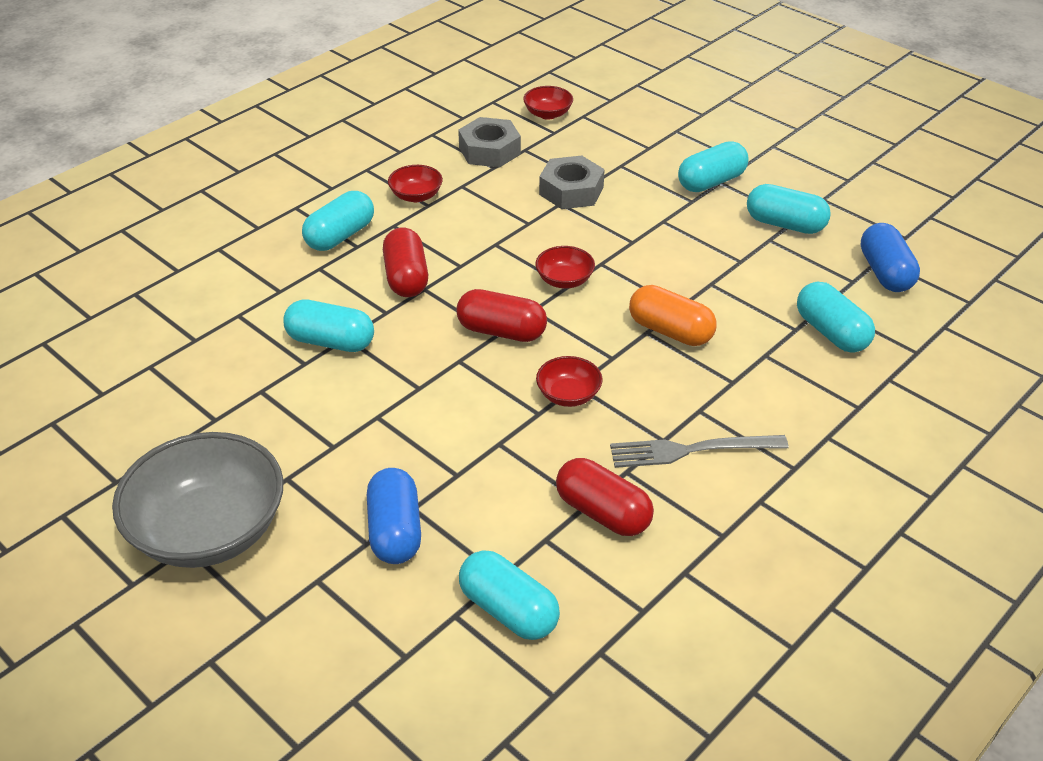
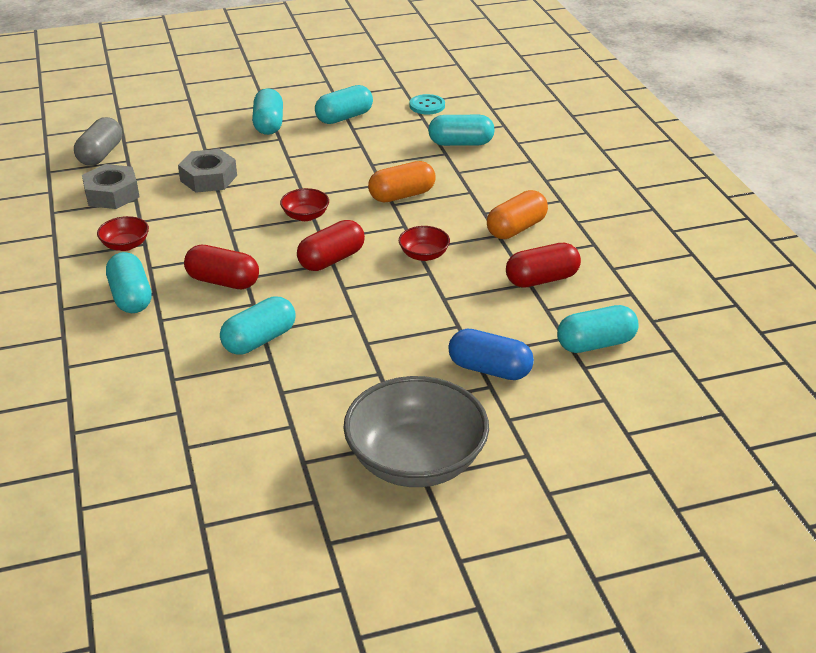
camera: 60 degrees left, 5 degrees down
red bowl [523,86,573,120] -> grey capsule [74,117,122,166]
grey fork [610,435,789,468] -> orange capsule [487,190,548,239]
blue capsule [861,223,920,292] -> turquoise button [410,94,445,114]

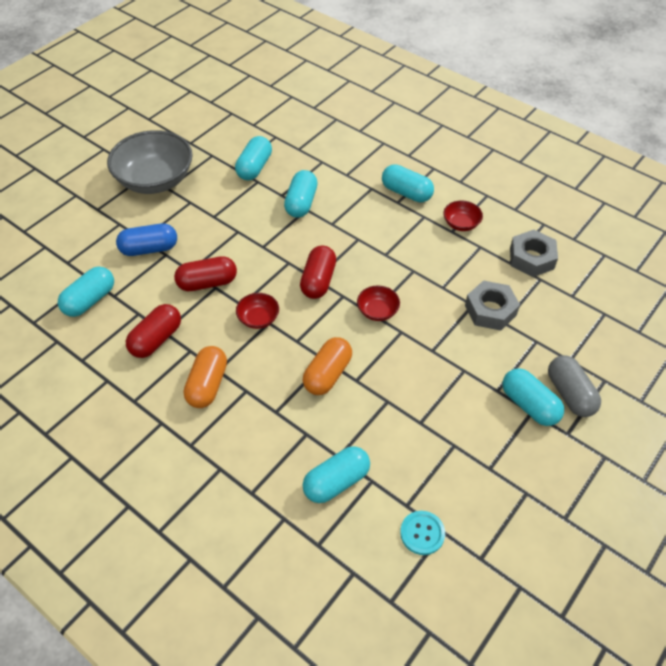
camera: 145 degrees right, 15 degrees up
grey capsule [74,117,122,166] -> grey capsule moved to [548,355,601,417]
red capsule [184,245,259,289] -> red capsule moved to [174,256,237,291]
turquoise capsule [315,85,373,124] -> turquoise capsule moved to [235,136,272,180]

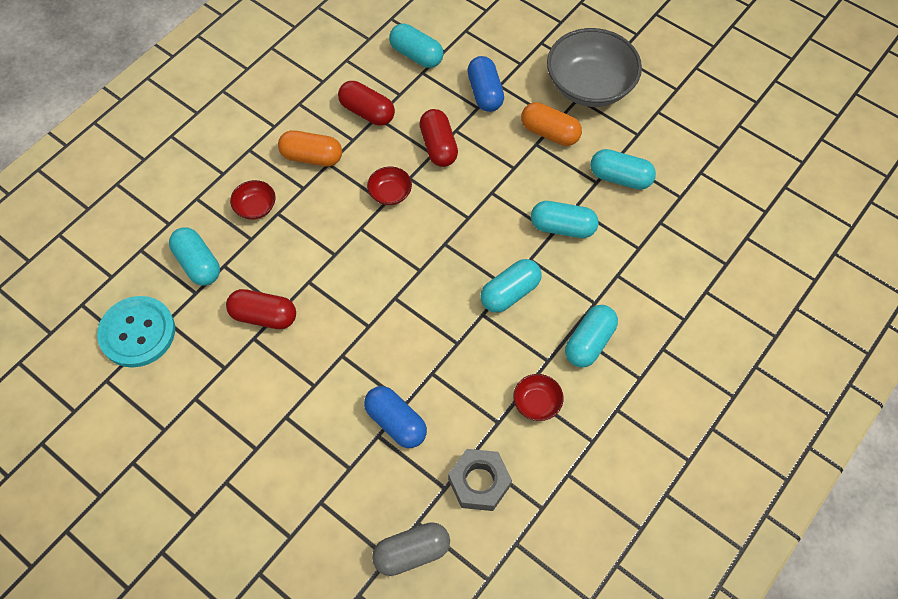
camera: 90 degrees right, 10 degrees up
red capsule [300,246,336,299] -> red capsule moved to [226,289,296,329]
orange capsule [303,337,352,395] -> orange capsule moved to [521,102,582,146]
red bowl [357,285,400,321] -> red bowl moved to [230,180,275,220]
turquoise button [400,511,445,555] -> turquoise button [97,296,175,368], size x1.84
grey nut [465,280,520,331] -> blue capsule [364,386,427,448]
turquoise capsule [502,368,564,426] -> turquoise capsule moved to [480,259,542,313]
grey capsule [548,355,601,417] -> grey capsule moved to [372,522,450,576]

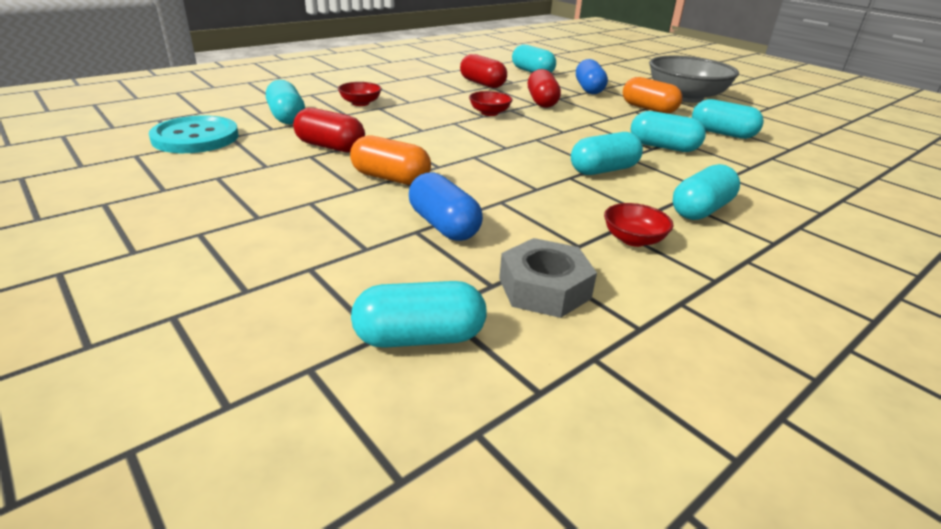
camera: 10 degrees right, 30 degrees down
orange capsule [278,130,342,166] -> orange capsule moved to [350,135,431,185]
grey capsule [372,522,450,576] -> turquoise capsule [351,281,487,348]

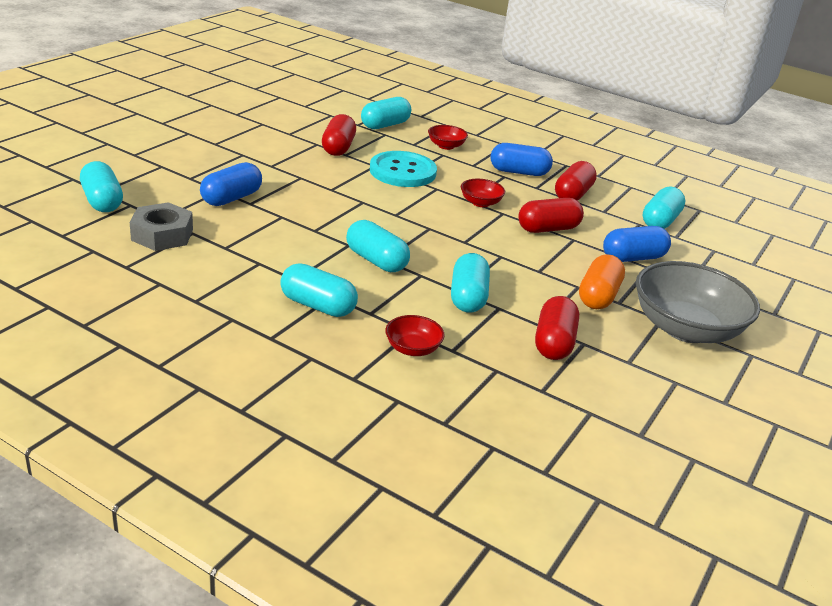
camera: 70 degrees right, 0 degrees up
turquoise button [149,116,239,153] -> turquoise button moved to [370,151,437,187]
orange capsule [350,135,431,185] -> none
red bowl [604,203,673,247] -> red bowl moved to [385,315,445,356]
turquoise capsule [692,99,764,139] -> red capsule [535,296,579,360]
none -> blue capsule [491,143,553,176]

